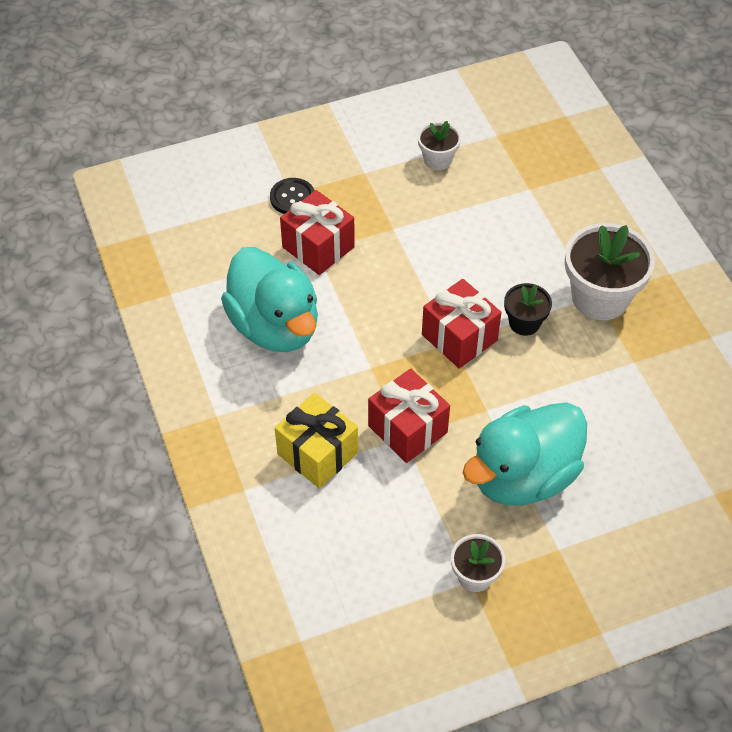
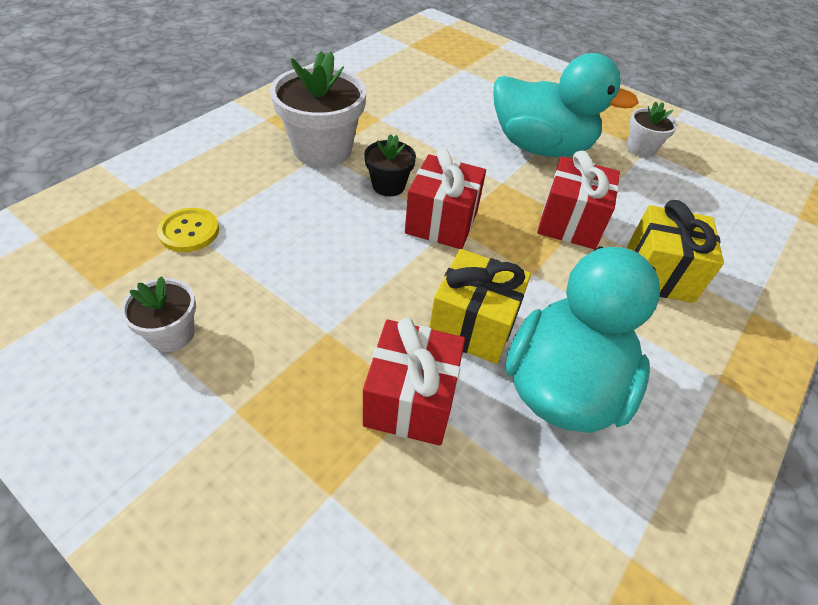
camera: 125 degrees left, 5 degrees down
black button [270,178,315,214] -> none
none -> yellow button [157,208,219,252]
none -> yellow gift [429,249,531,364]

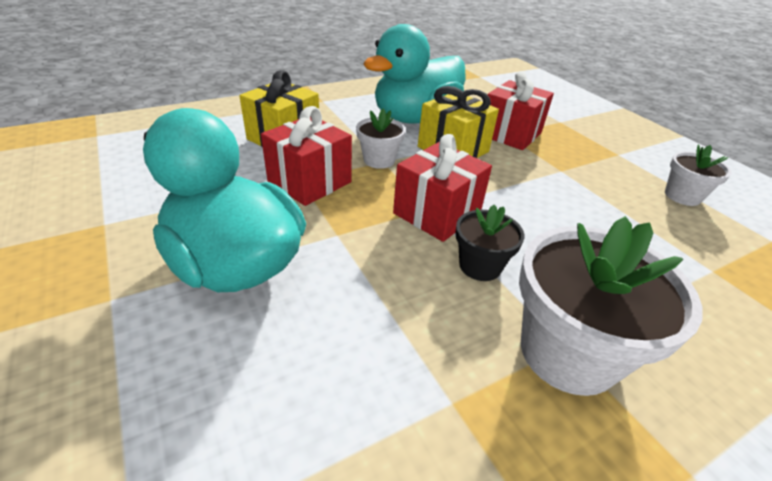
camera: 155 degrees left, 10 degrees down
yellow button [157,208,219,252] -> none
white flower pot [627,102,678,157] -> white flower pot moved to [356,109,406,169]

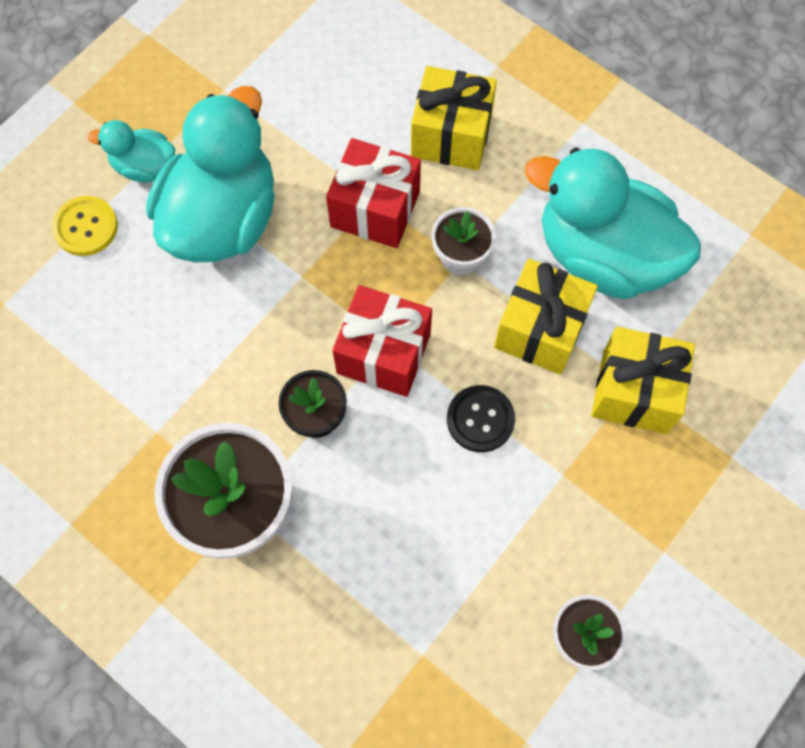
camera: 70 degrees right, 30 degrees up
red gift [487,71,554,150] -> yellow gift [591,327,695,434]
none -> yellow button [52,196,118,256]
none -> turquoise duck [88,120,175,183]
none -> black button [447,385,515,452]

